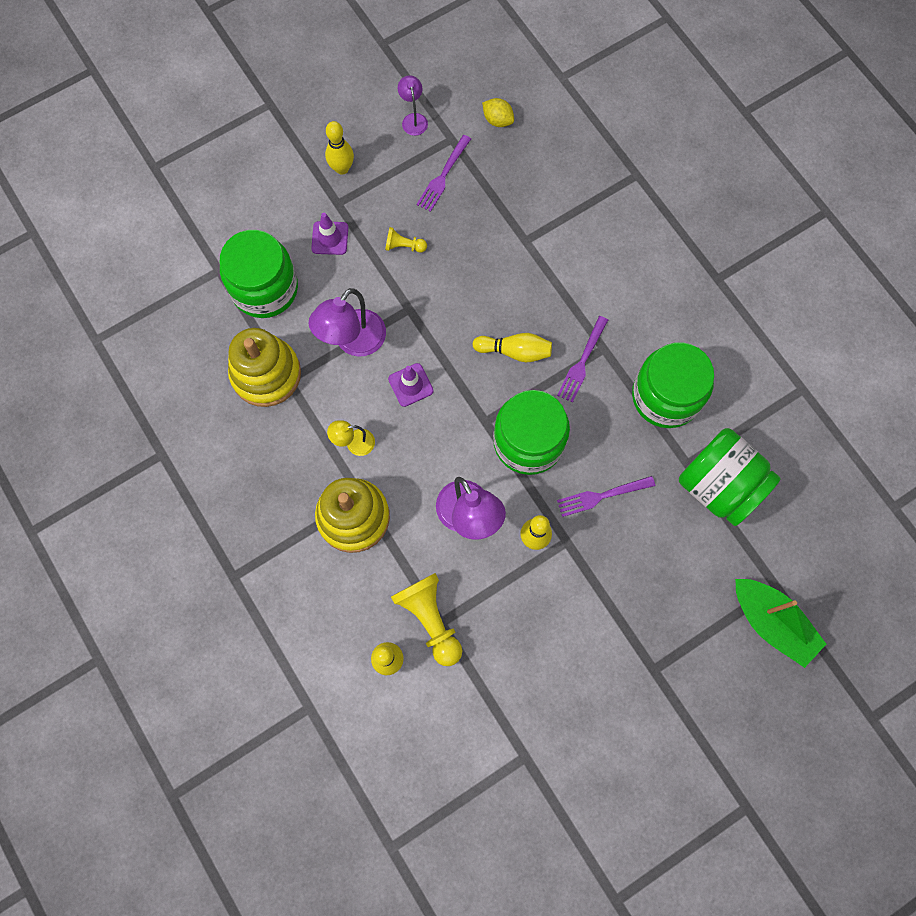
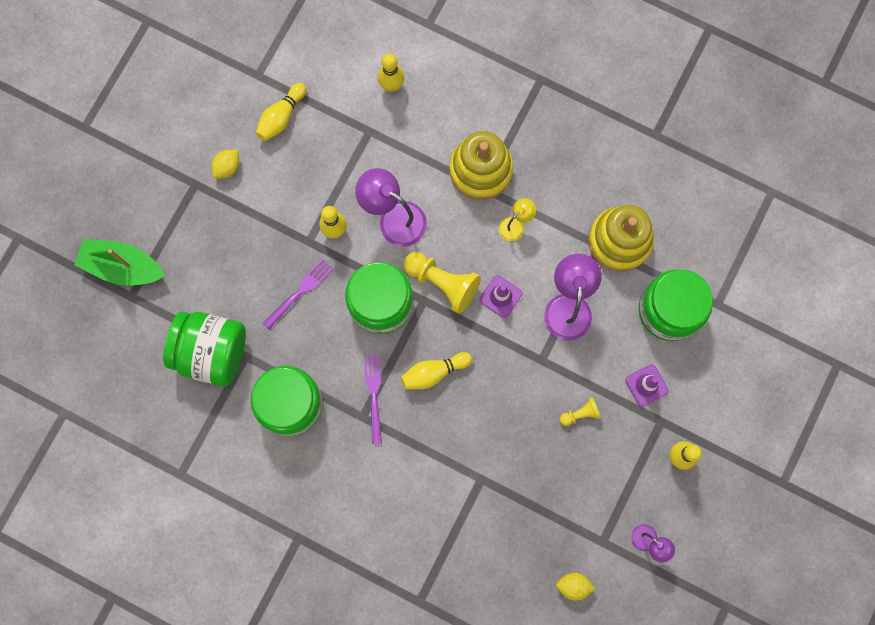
camera: 150 degrees right, 5 degrees up
yellow pawn [391,573,463,666] -> yellow pawn moved to [404,252,481,314]
purple fork [417,135,471,212] -> none
none -> yellow lemon [211,150,239,179]
none -> yellow bowling pin [256,83,306,141]

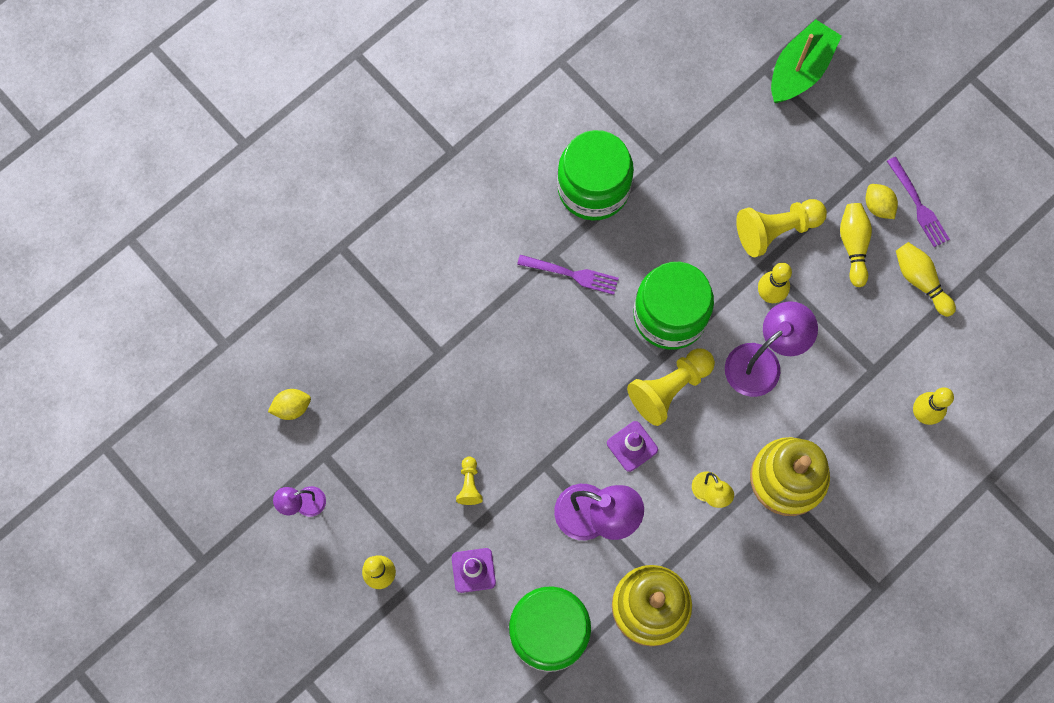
camera: 110 degrees right, 5 degrees down
green jar [163,311,246,386] -> none
purple fork [263,259,333,330] -> purple fork moved to [887,157,950,247]
yellow bowling pin [401,352,472,389] -> yellow bowling pin moved to [840,203,872,287]
yellow lemon [556,573,595,601] -> yellow lemon turned 45 degrees clockwise [268,389,311,420]
none -> yellow pawn [736,199,827,257]

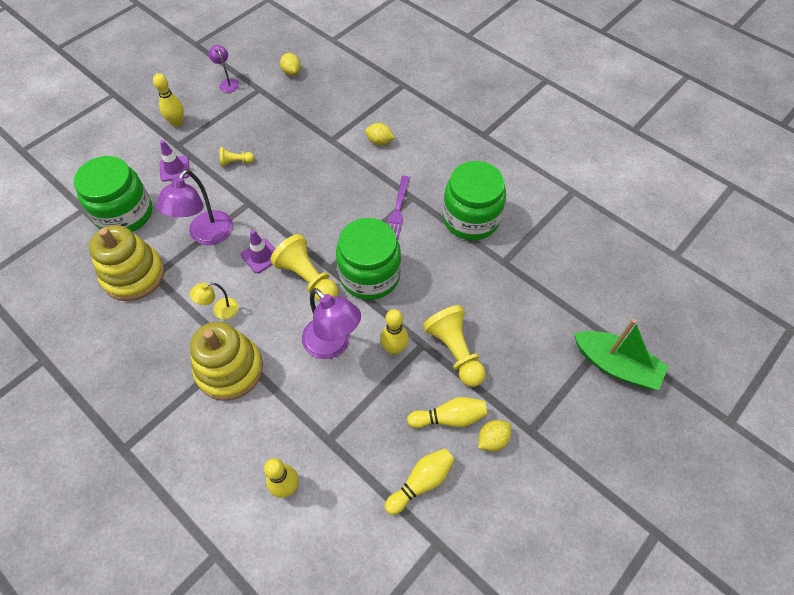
camera: 85 degrees right, 15 degrees down
purple fork [887,157,950,247] -> none
none -> yellow lemon [365,123,395,145]

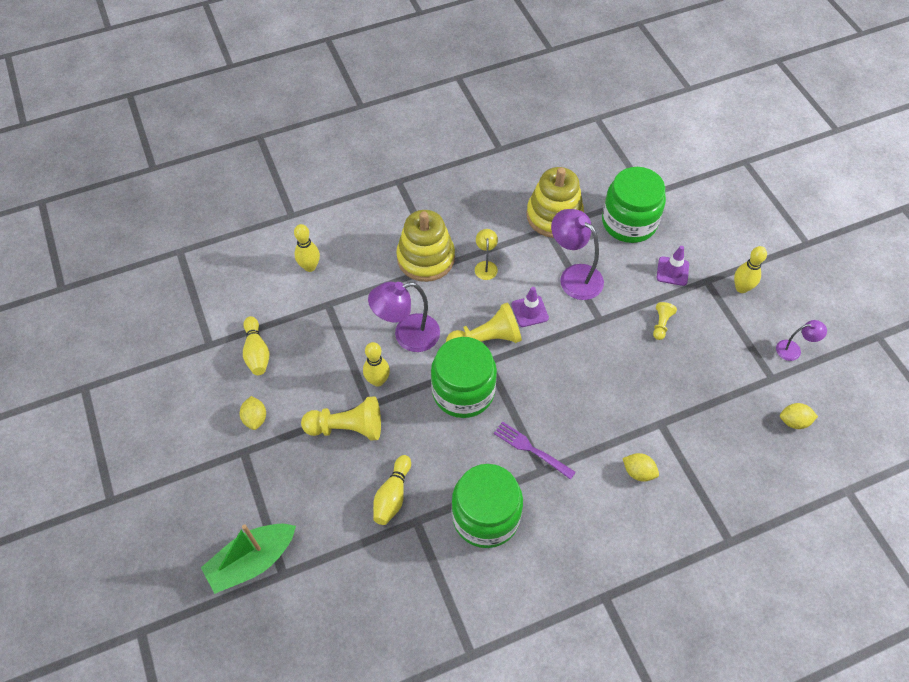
camera: 115 degrees right, 0 degrees up
yellow lemon [365,123,395,145] -> yellow lemon turned 75 degrees clockwise [622,453,659,481]
yellow bowling pin [407,397,487,428] -> yellow bowling pin moved to [373,455,411,525]

